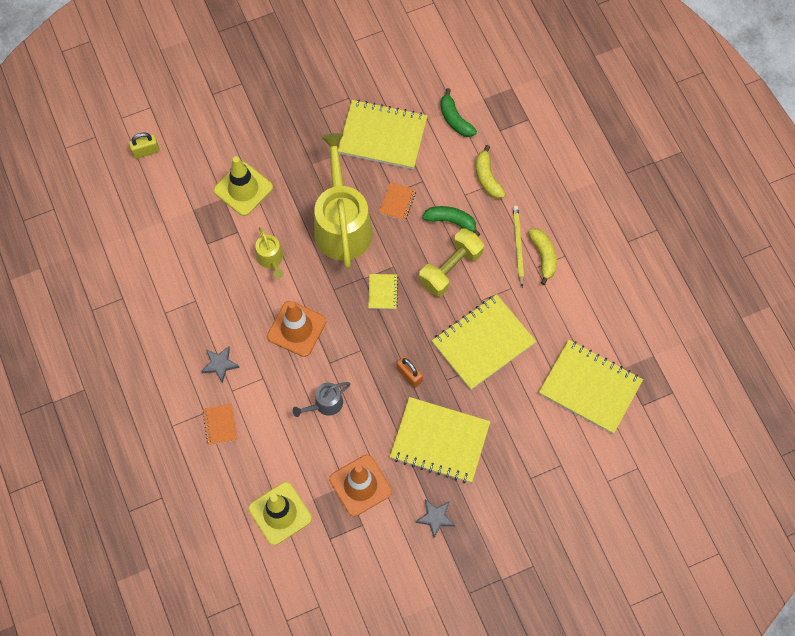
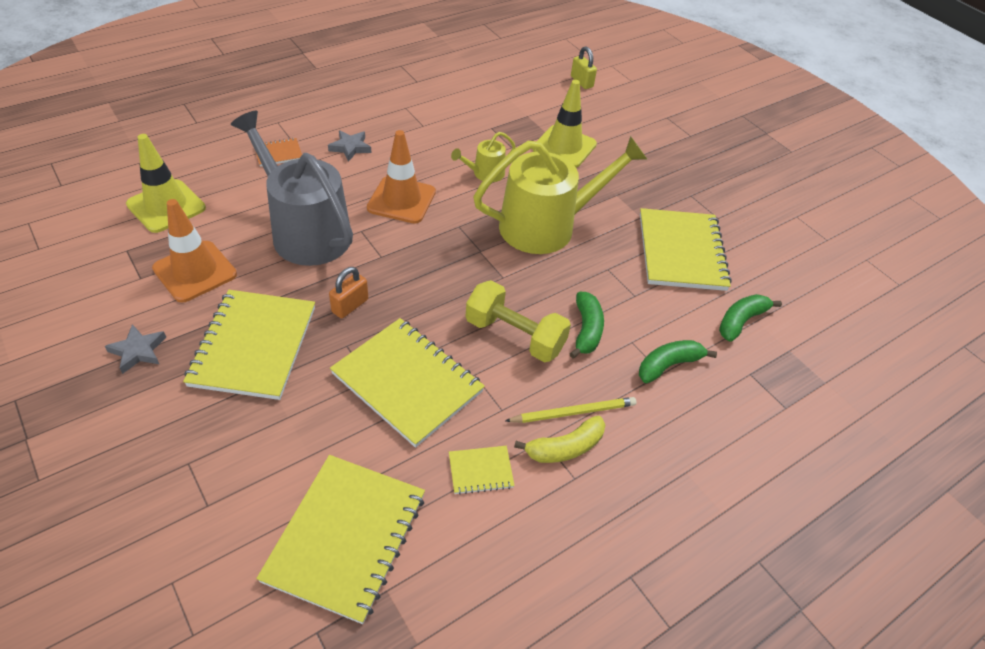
camera: 75 degrees right, 20 degrees down
grey watering can [293,382,351,417] -> grey watering can [231,111,353,266], size x2.20
yellow notebook [368,274,398,309] -> yellow notebook moved to [449,446,515,495]
orange notebook [379,182,416,221] -> none
yellow banana [476,145,505,199] -> green banana [639,340,717,383]

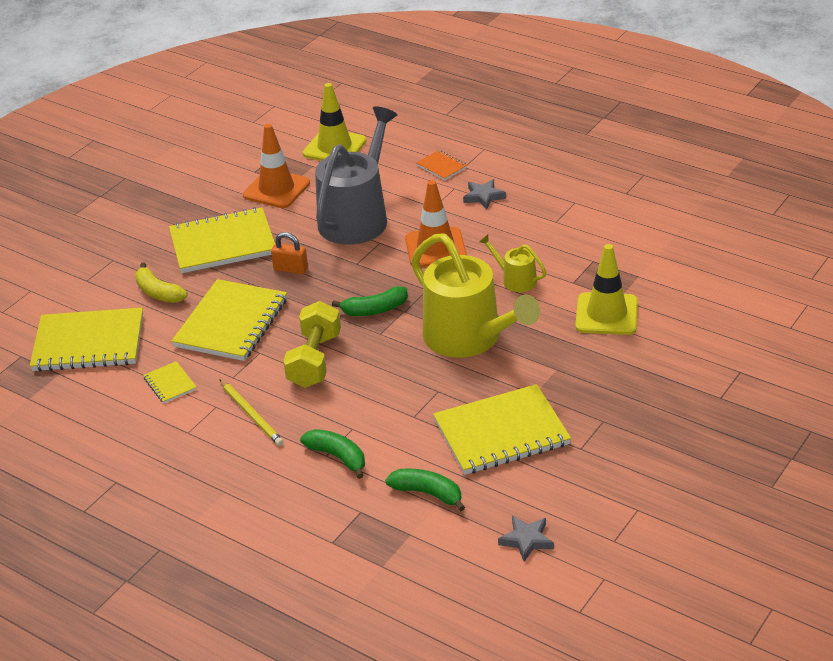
camera: 75 degrees right, 10 degrees down
grey star [105,324,166,374] -> grey star moved to [498,516,554,562]
yellow banana [514,416,605,463] -> yellow banana moved to [135,263,188,303]
green banana [569,292,604,358] -> green banana moved to [332,286,408,316]
yellow padlock [571,46,597,89] -> none

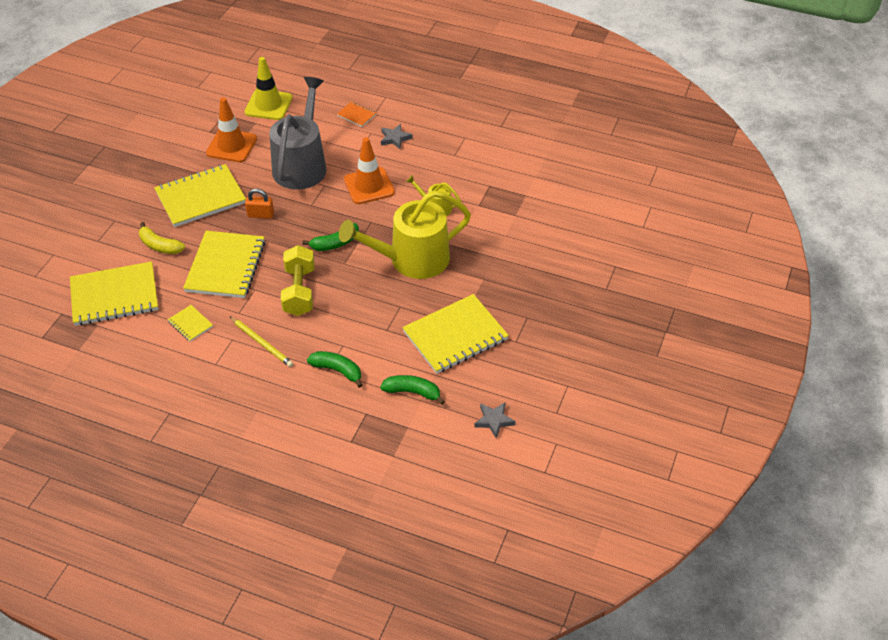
camera: 15 degrees left, 10 degrees up
yellow watering can [411,233,540,358] -> yellow watering can turned 120 degrees clockwise [339,191,471,279]
yellow traffic cone [575,244,638,335] -> none

